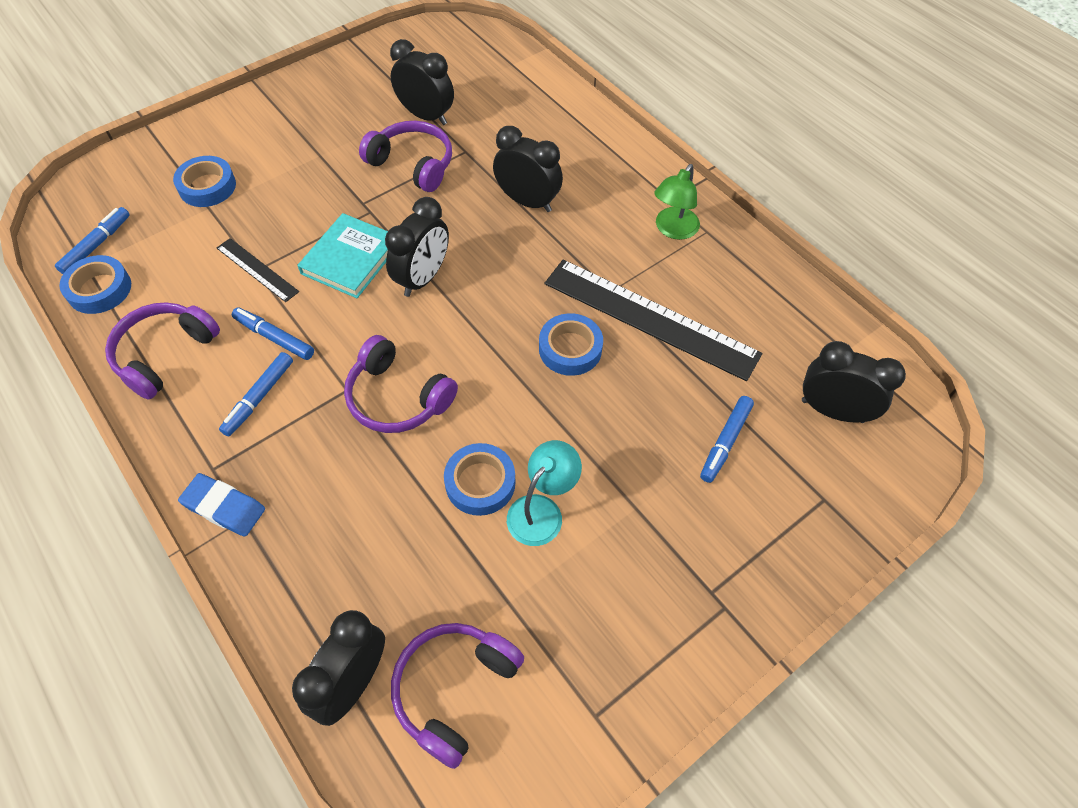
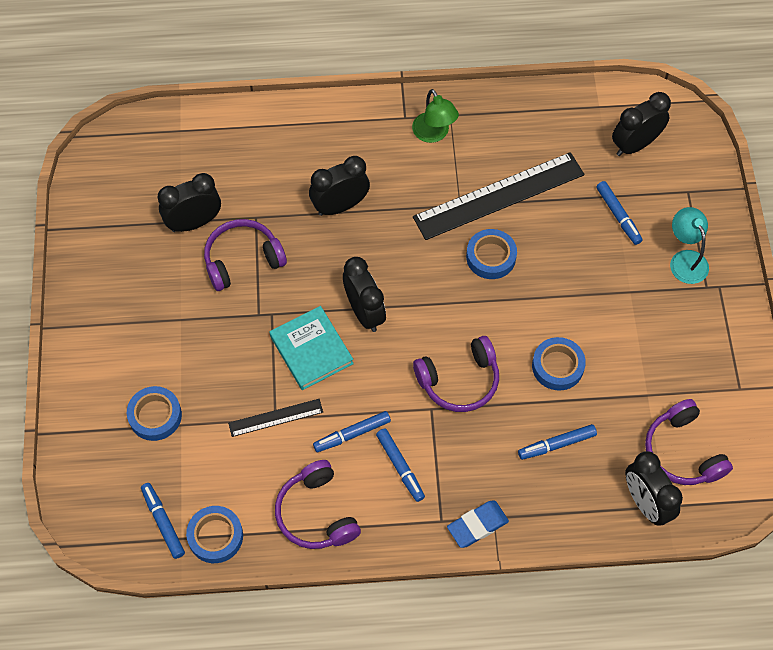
camera: 55 degrees left, 5 degrees up
turquoise lamp [507,440,582,546] -> turquoise lamp moved to [670,207,709,284]
none -> blue marker [518,424,597,460]

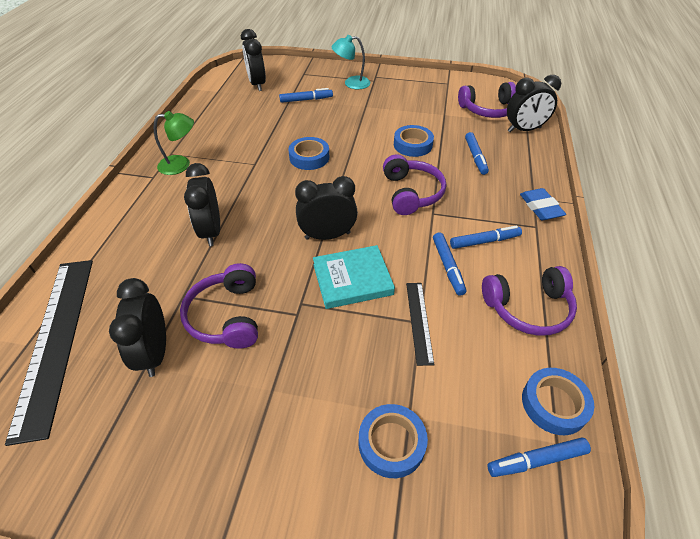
camera: 75 degrees left, 15 degrees down
black ruler [413,152,584,240] -> black ruler moved to [5,260,93,446]

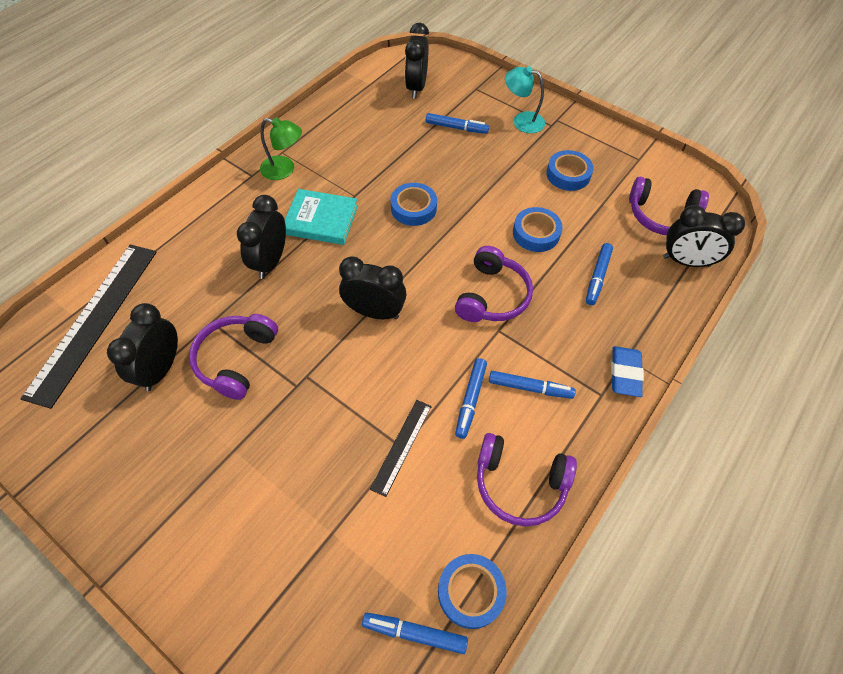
camera: 25 degrees right, 10 degrees up
turquoise book [313,245,395,309] -> turquoise book moved to [285,189,358,245]
blue tape [359,404,428,478] -> blue tape moved to [546,150,594,191]

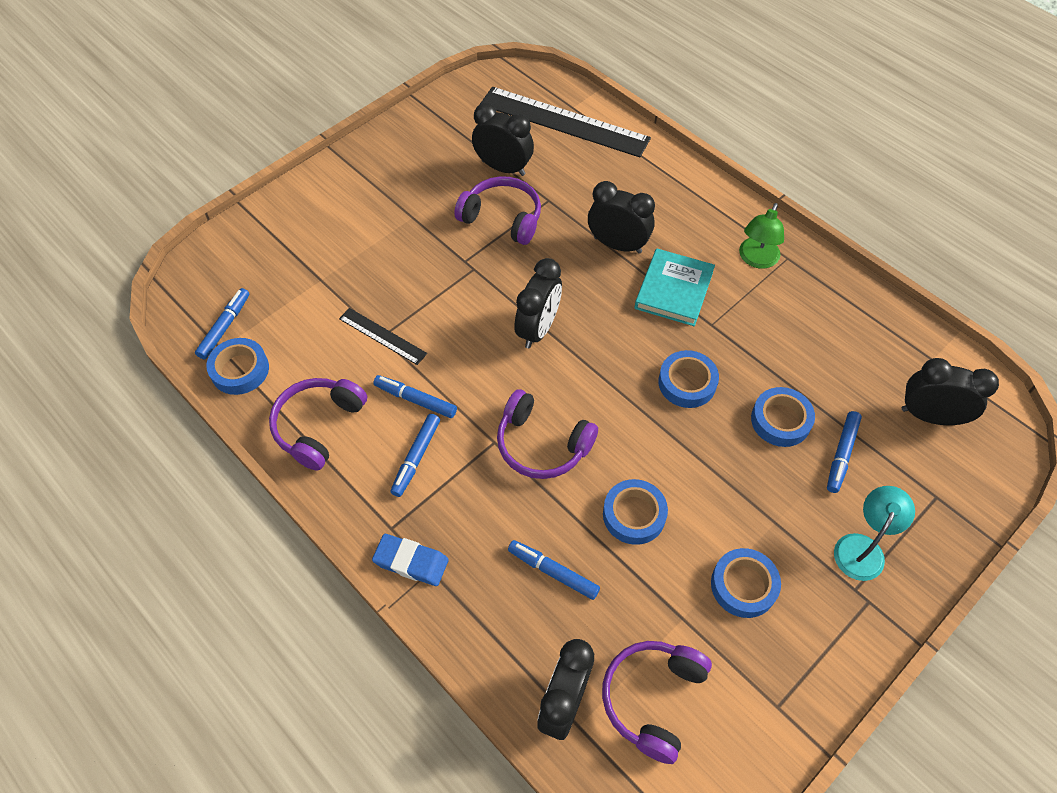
camera: 100 degrees right, 0 degrees up
none -> blue tape [751,387,815,447]

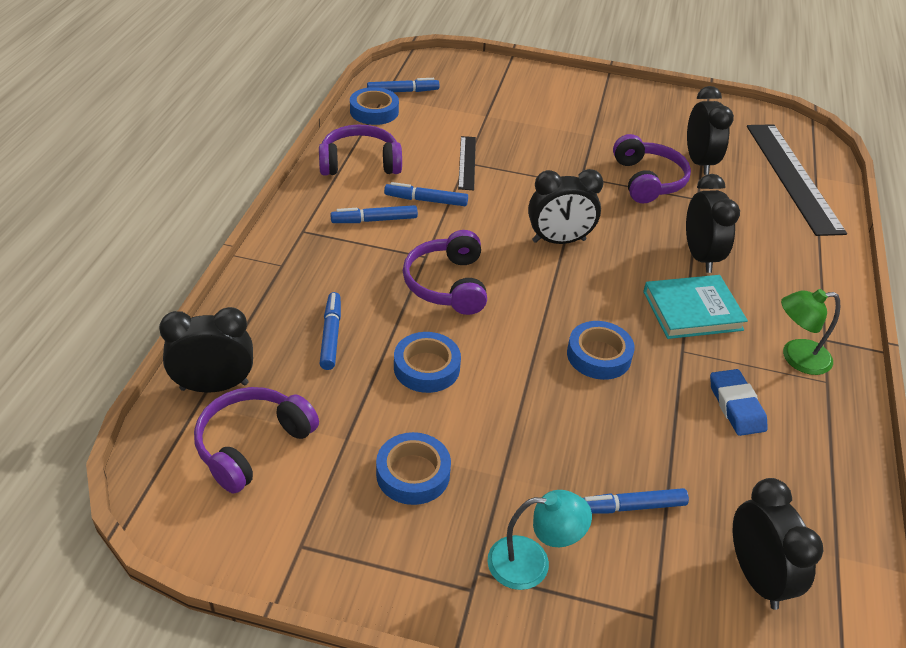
camera: 55 degrees right, 15 degrees down
blue eraser [372,534,449,586] -> blue eraser moved to [710,369,768,436]
blue marker [373,375,457,418] -> blue marker turned 75 degrees counterclockwise [384,182,468,206]
purple headphones [602,641,712,764] -> purple headphones turned 45 degrees counterclockwise [194,387,319,494]
blue tape [751,387,815,447] -> none

